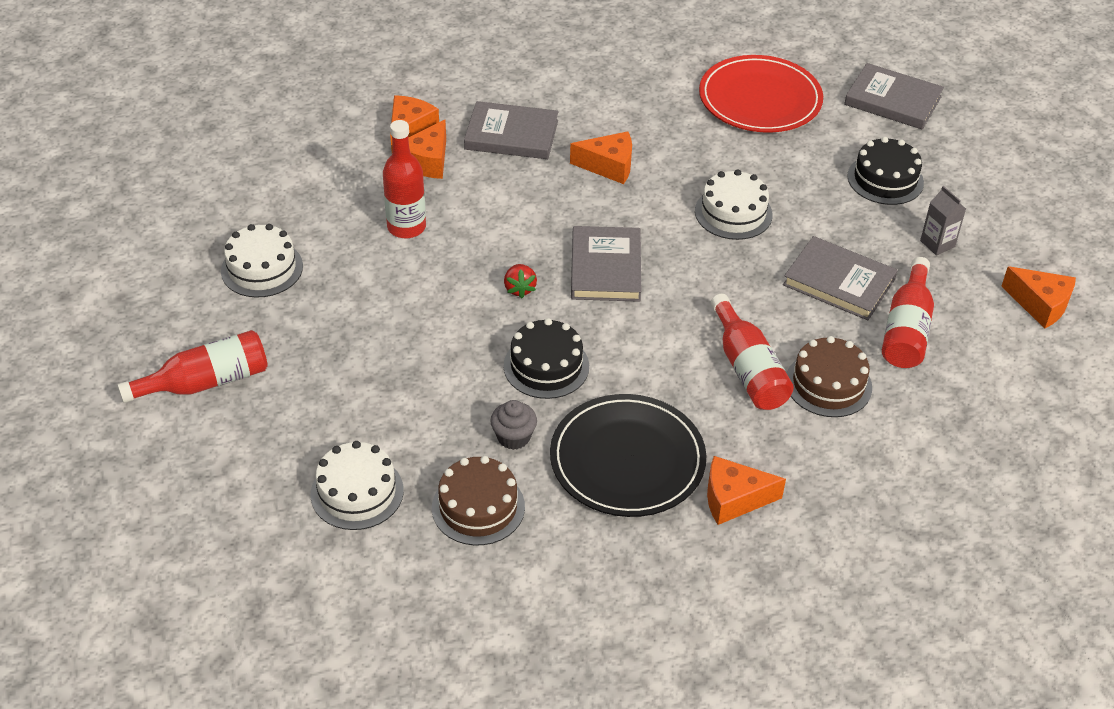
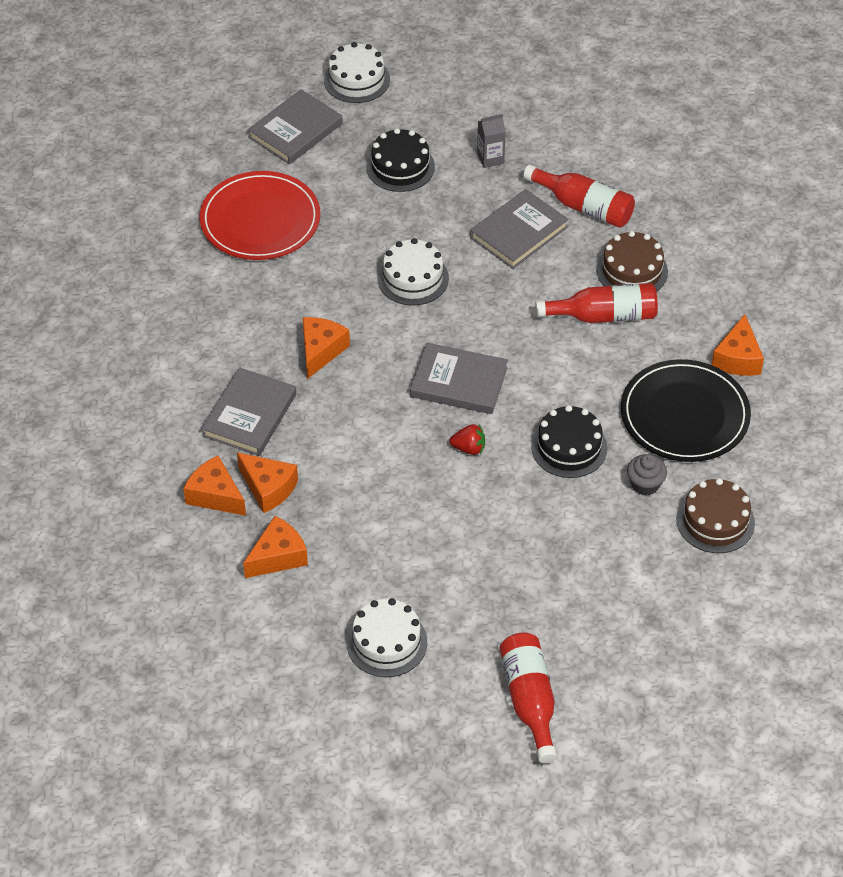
camera: 75 degrees left, 5 degrees up
white cake [311,441,404,530] -> white cake moved to [324,42,390,103]
red bottle [383,120,426,238] -> none
orange cheese [1001,266,1076,329] -> orange cheese moved to [243,516,308,578]

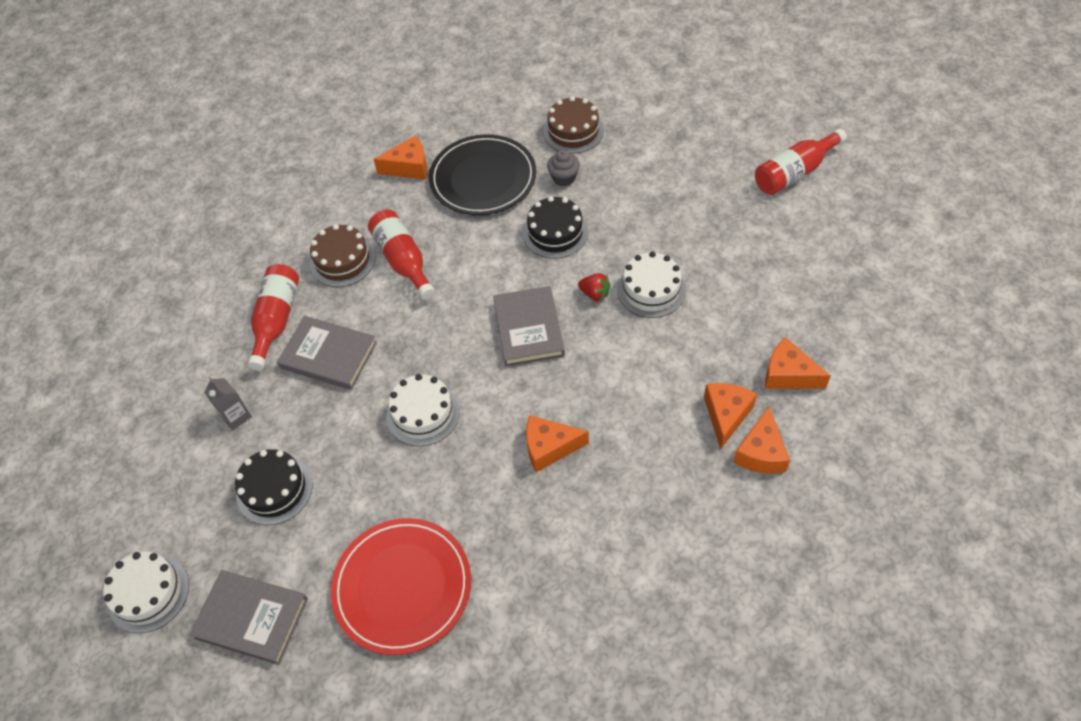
camera: 110 degrees left, 5 degrees up
grey book [201,367,296,456] -> none
white cake [346,598,427,677] -> white cake moved to [617,251,686,318]
red strawberry [450,424,485,455] -> red strawberry turned 135 degrees clockwise [578,273,610,301]

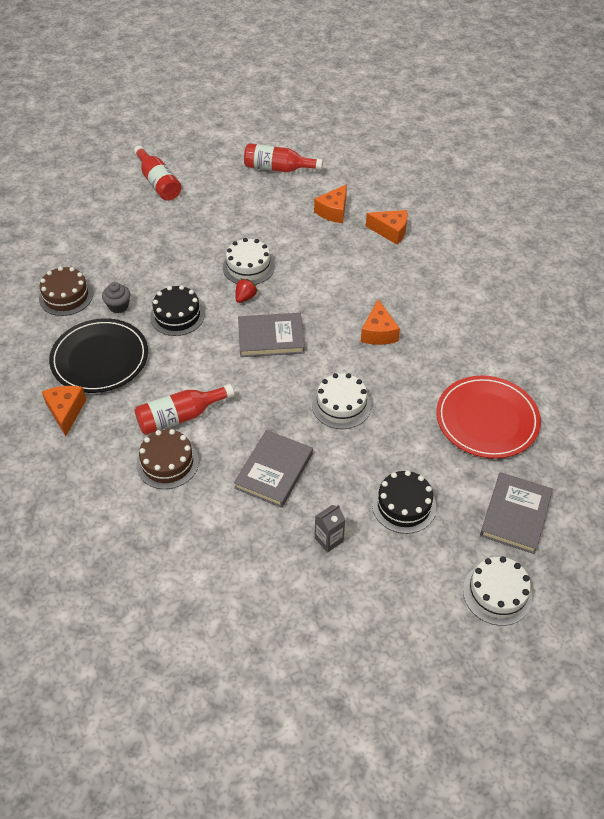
camera: 90 degrees left, 5 degrees down
red bottle [248,264,299,370] -> red bottle moved to [244,143,323,172]
orange cheese [704,383,757,450] -> none

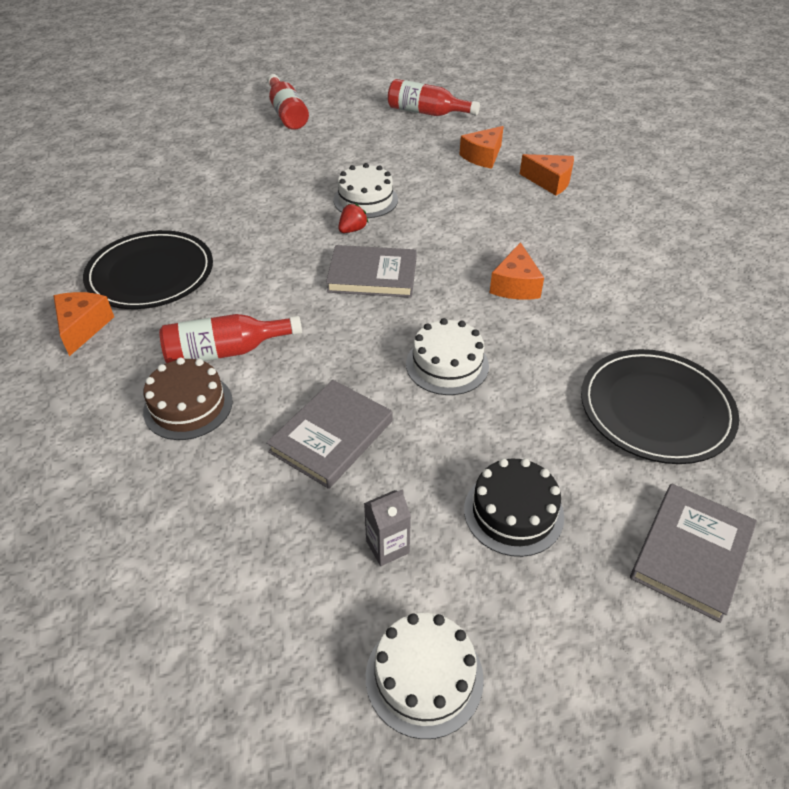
camera: 10 degrees right, 5 degrees down
brown cake [39,266,93,316] -> none
grey cupcake [102,282,130,313] -> none
black cake [150,285,205,336] -> none
red plate [436,375,541,459] -> black plate [581,349,739,464]
white cake [463,556,532,626] -> white cake moved to [366,613,484,739]

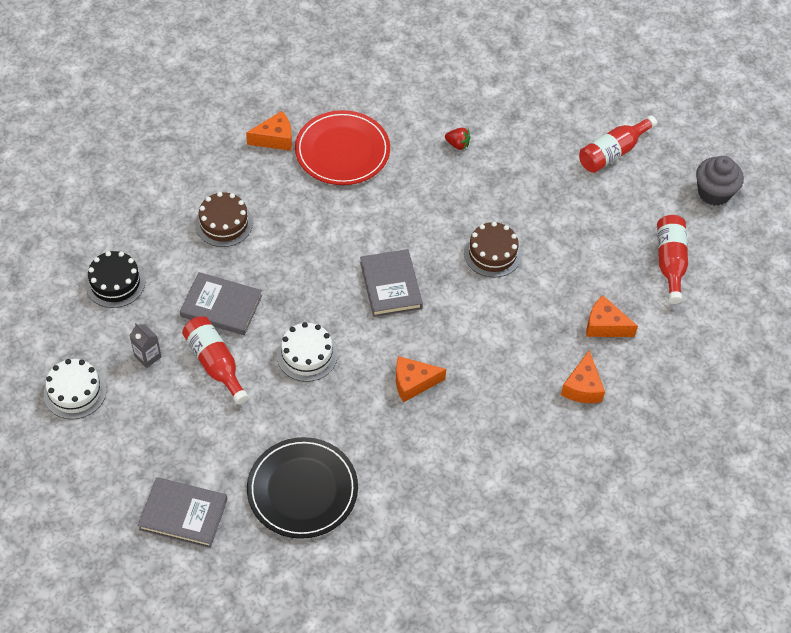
camera: 70 degrees right, 10 degrees up
black plate [83,230,213,309] -> red plate [295,110,390,185]
red bottle [159,314,302,363] -> red bottle moved to [182,316,249,404]
white cake [334,163,398,218] -> brown cake [464,222,522,278]
red strawberry [338,203,369,233] -> red strawberry moved to [445,128,470,150]
black cake [464,458,564,557] -> black cake moved to [85,251,145,308]
none -> grey cupcake [696,156,744,206]

